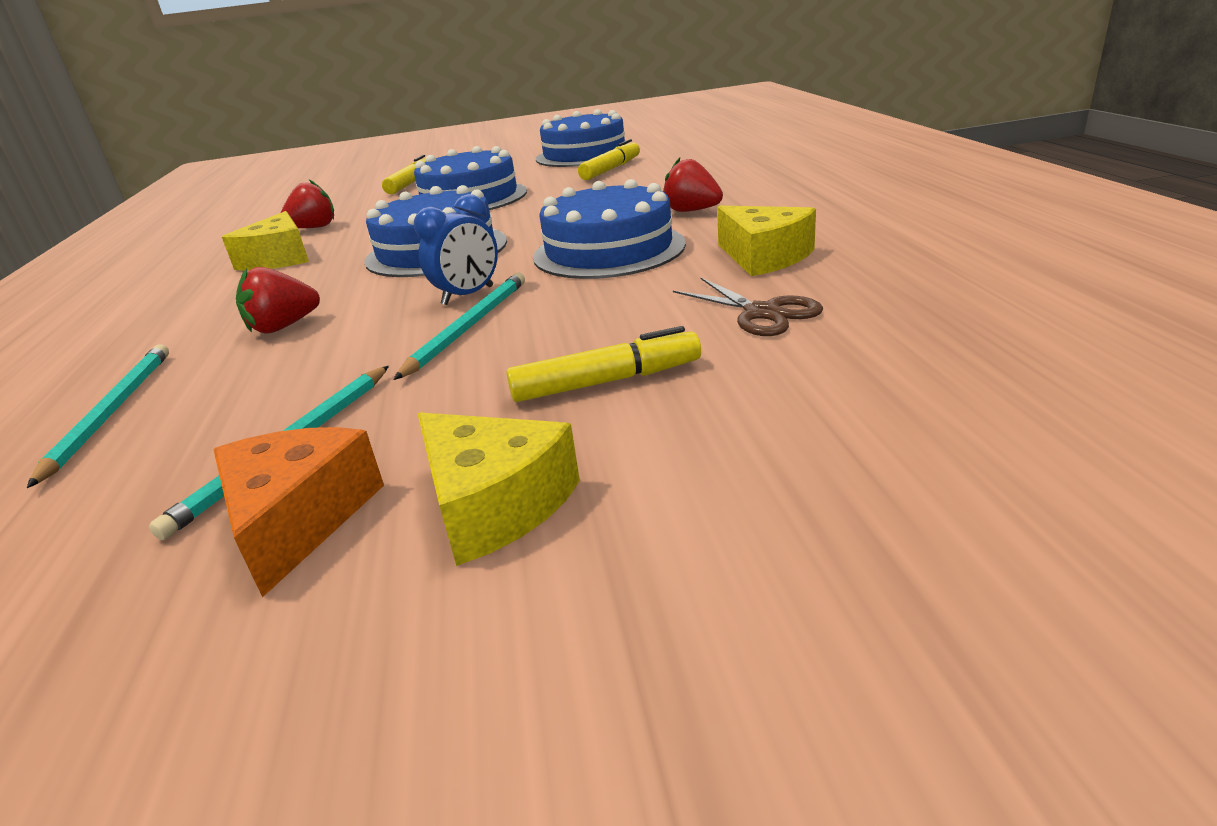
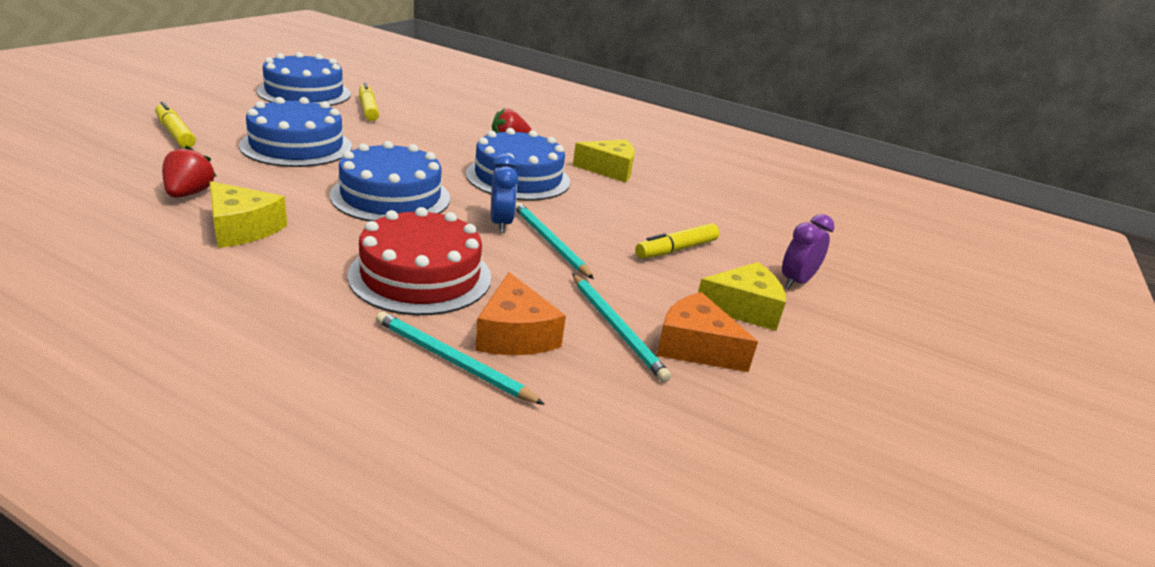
camera: 60 degrees left, 0 degrees up
red strawberry [236,267,320,334] -> red cake [347,207,491,315]
yellow marker [506,326,701,402] -> yellow marker turned 150 degrees counterclockwise [635,223,719,259]
brown scissors [673,277,823,336] -> none
none -> orange cheese [475,272,566,355]
none -> purple clock [782,214,834,289]

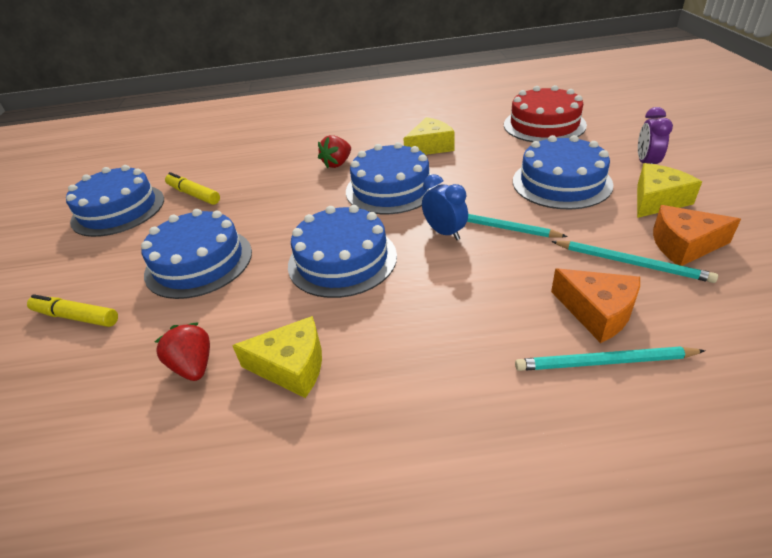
camera: 25 degrees left, 10 degrees up
red cake [347,207,491,315] -> red cake moved to [504,85,587,142]
yellow marker [635,223,719,259] -> blue cake [513,135,613,210]

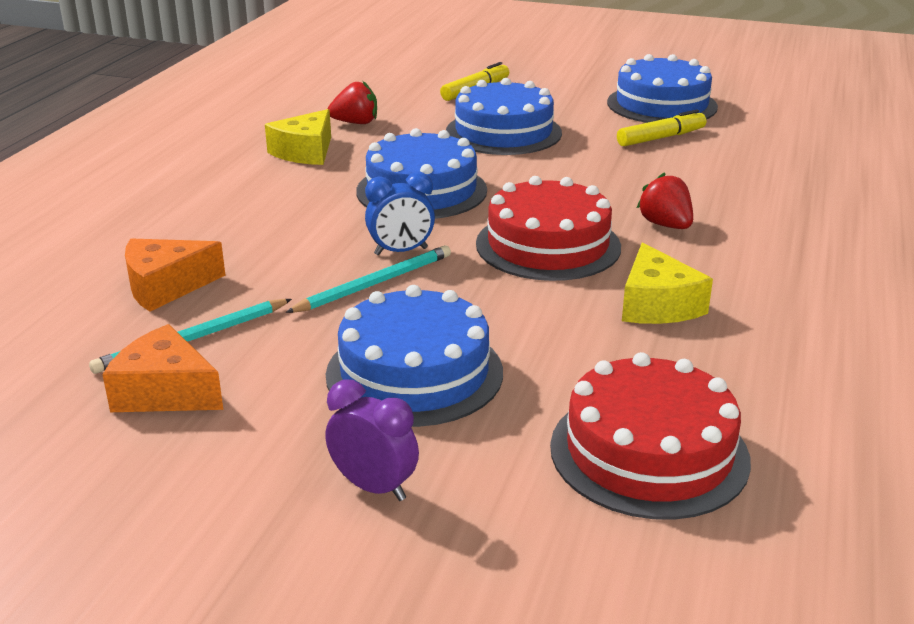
camera: 110 degrees right, 10 degrees down
blue cake [346,142,437,214] -> red cake [476,176,621,281]
turquoise pencil [515,347,705,371] -> none
yellow cheese [637,163,702,218] -> none
orange cheese [653,205,741,266] -> orange cheese turned 90 degrees counterclockwise [102,324,224,412]

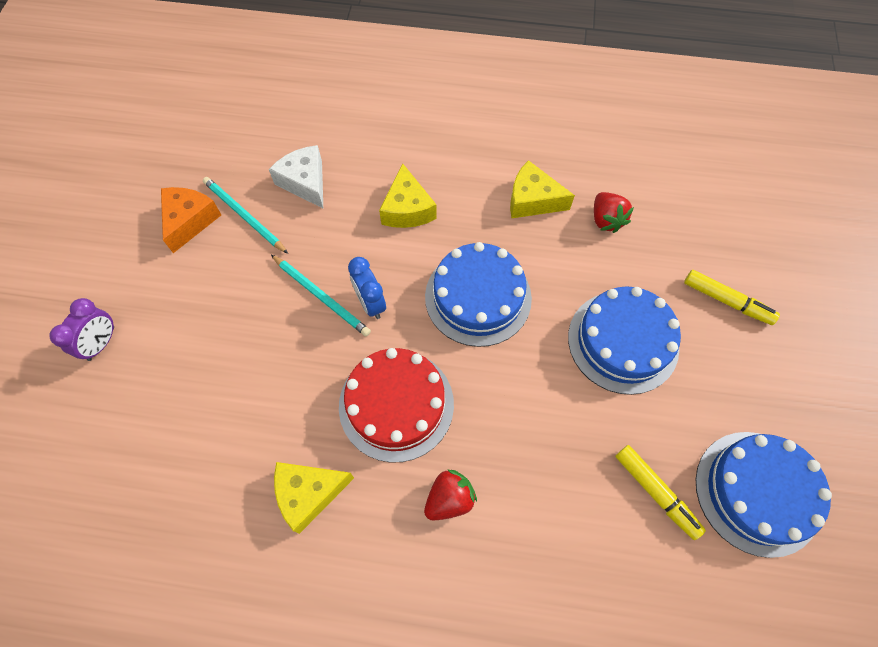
camera: 80 degrees right, 35 degrees up
orange cheese [125,238,225,312] -> white cheese [269,145,323,208]
blue cake [326,285,503,427] -> none
red cake [550,352,751,520] -> none
none -> yellow cheese [379,163,437,228]

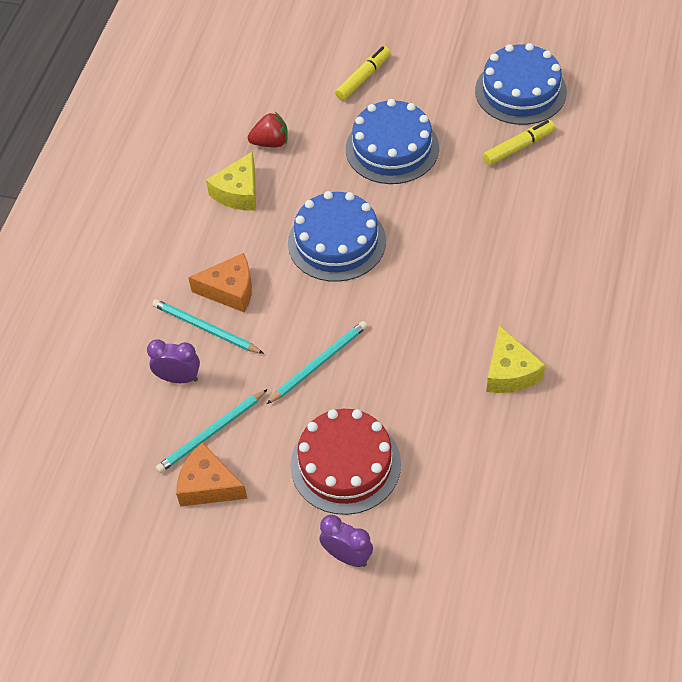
camera: 80 degrees left, 10 degrees down
white cheese [269,145,323,208] -> purple clock [147,339,200,383]
red cake [339,348,454,463] -> red cake moved to [290,409,401,515]
blue clock [348,257,386,319] -> none
yellow cheese [379,163,437,228] -> orange cheese [188,253,252,313]
red strawberry [424,469,477,521] -> none
none -> turquoise pencil [152,299,264,354]

